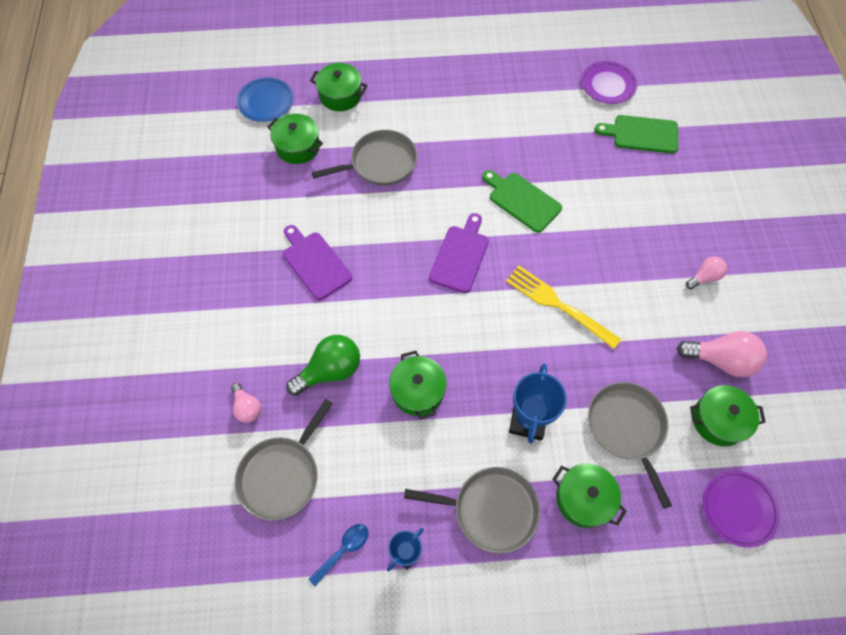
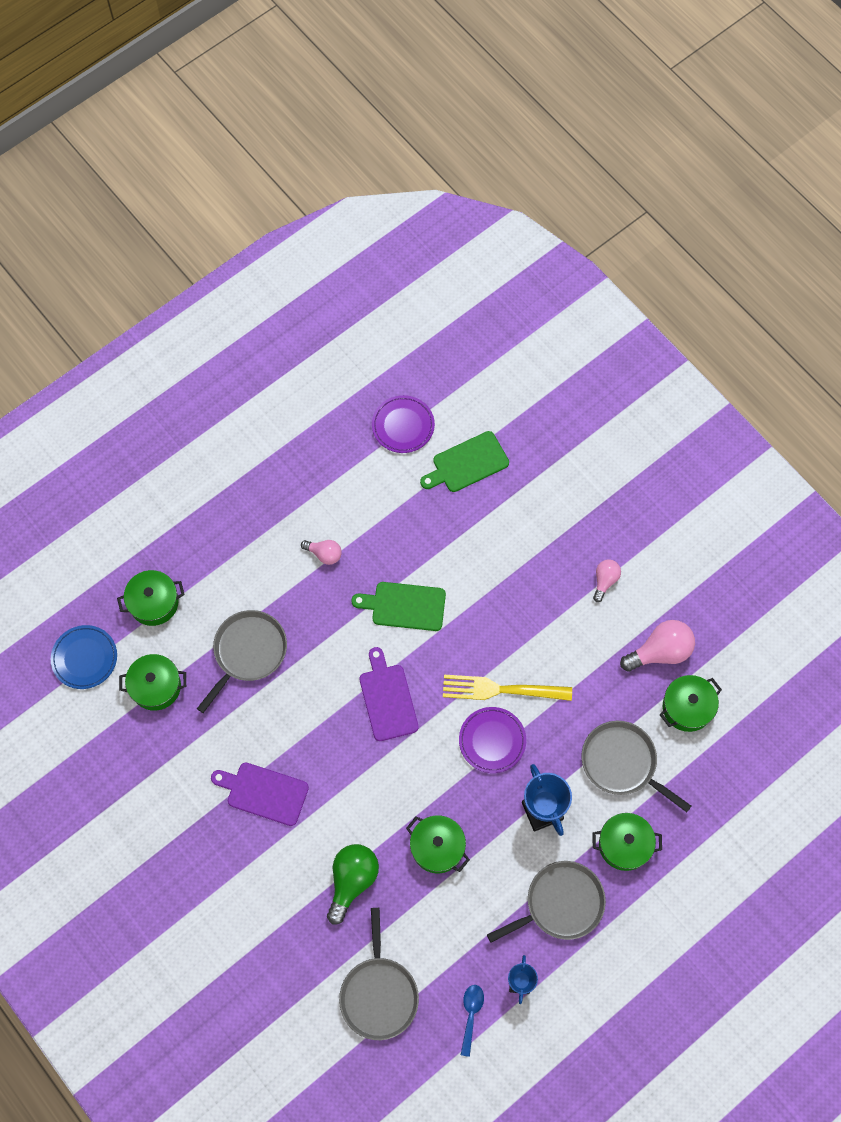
camera: 35 degrees left, 5 degrees up
pink light bulb [231,383,261,423] -> pink light bulb moved to [301,540,342,565]
purple plate [703,470,780,548] -> purple plate moved to [459,707,526,773]

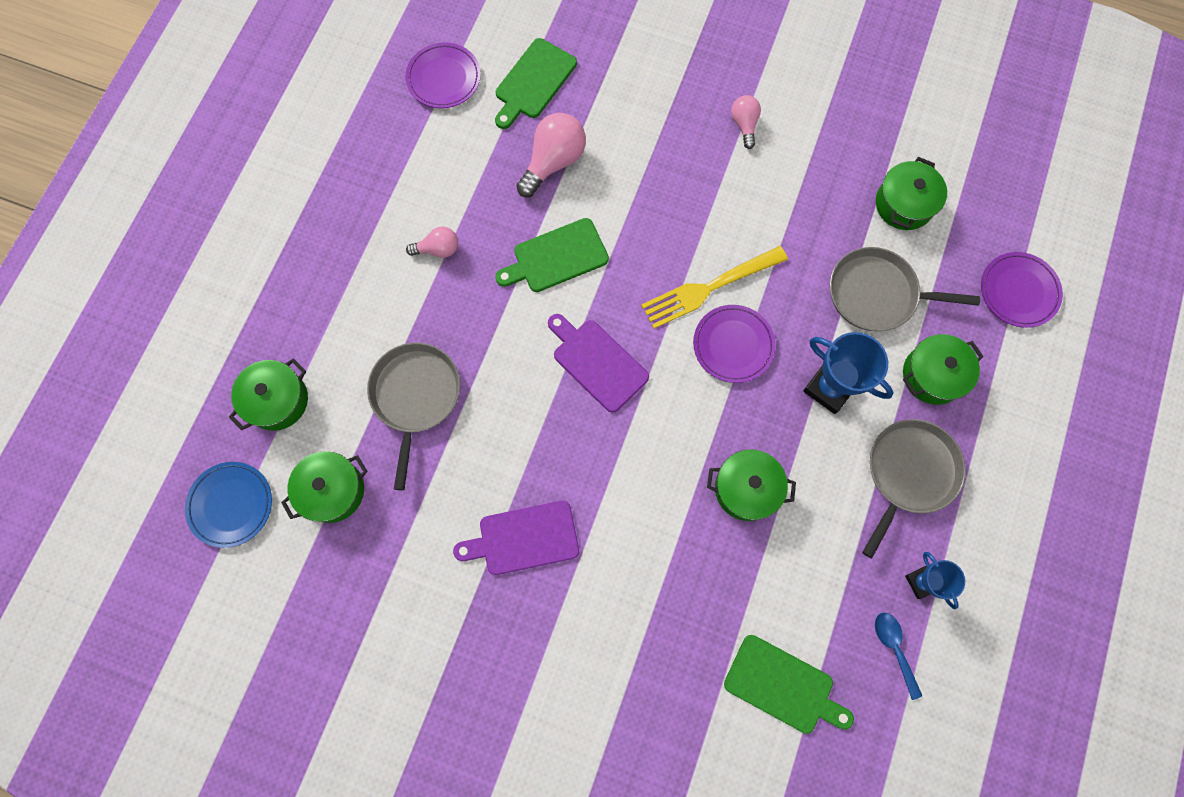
camera: 30 degrees left, 5 degrees up
green light bulb [327,844,379,925] -> none
grey pan [339,908,419,1040] -> green cutting board [724,635,854,734]
pink light bulb [620,620,695,672] -> pink light bulb moved to [516,113,586,197]
none -> purple plate [981,252,1063,328]

